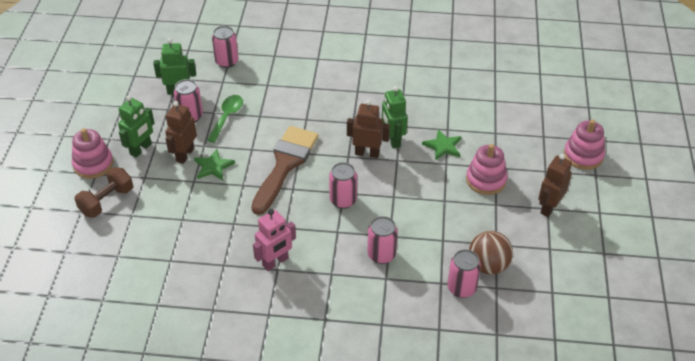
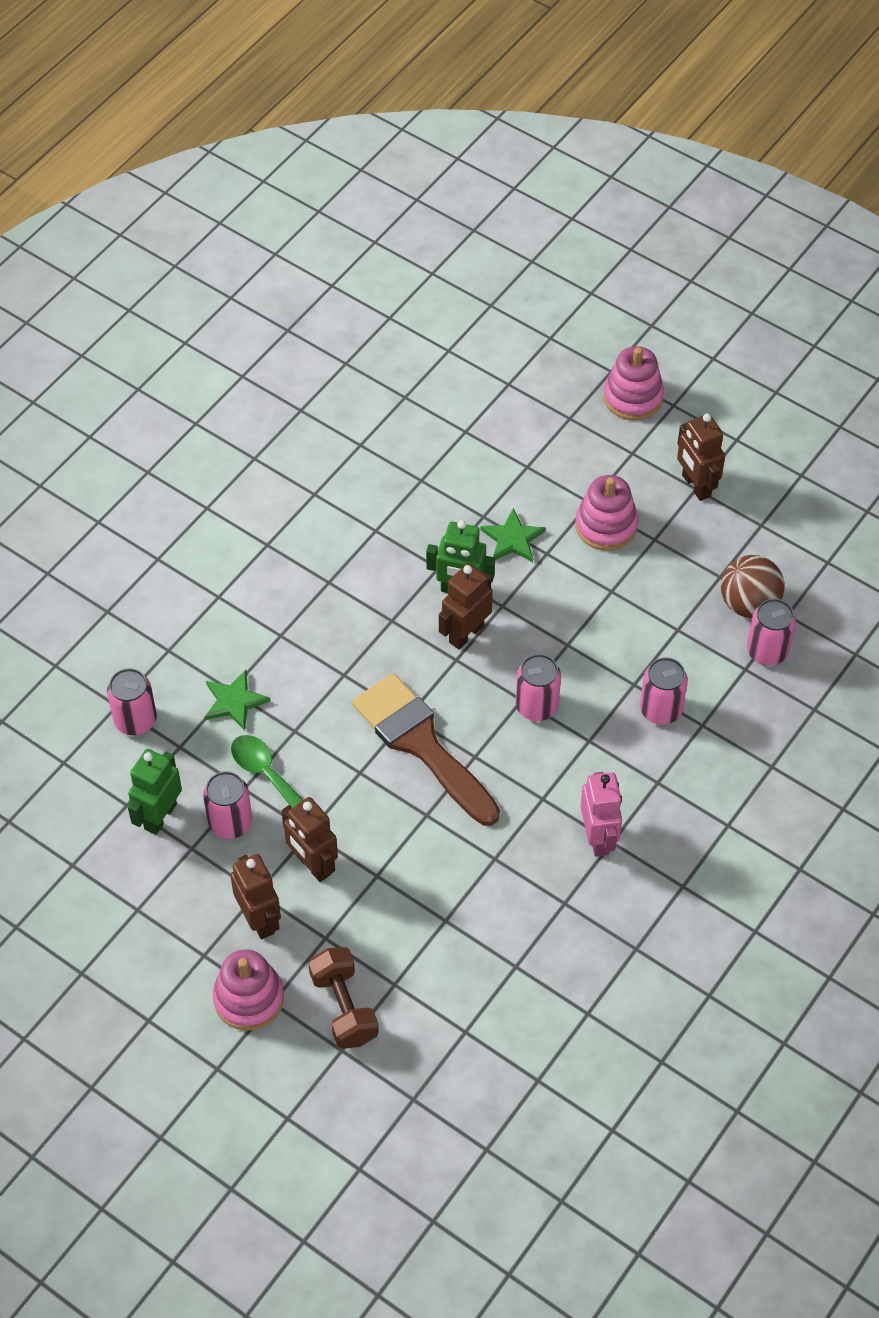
camera: 60 degrees left, 10 degrees up
green robot [118,95,154,158] -> brown robot [230,854,281,939]
green star [194,149,235,180] -> green star moved to [204,670,271,731]

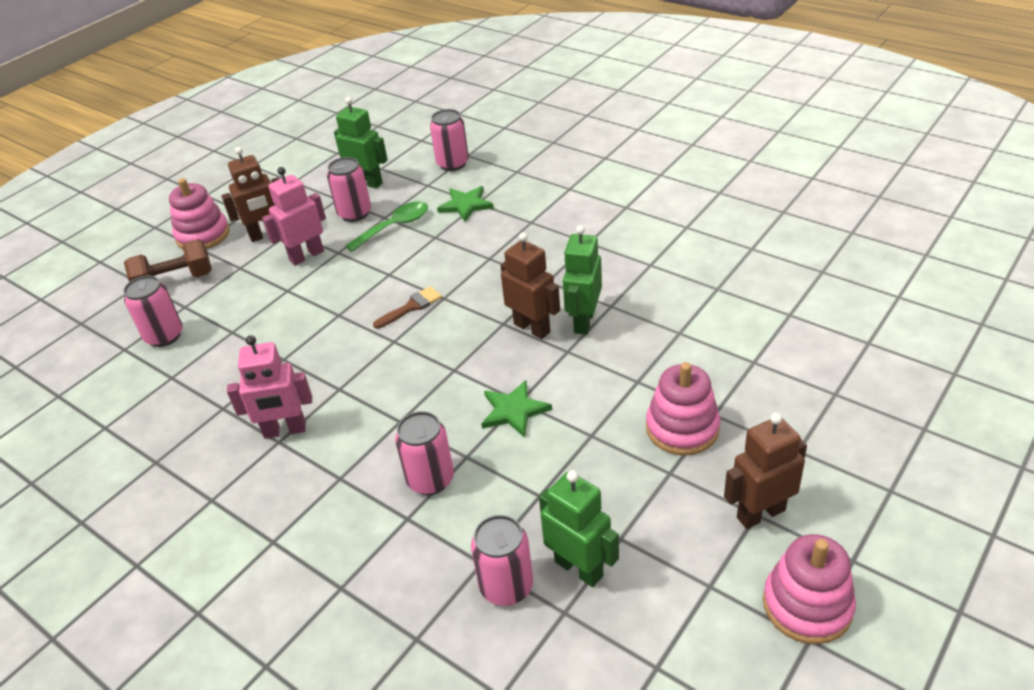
camera: 95 degrees right, 15 degrees down
brown robot [282,797,338,882] -> pink robot [262,167,326,266]
brown brush [352,673,500,826] -> brown brush [373,286,442,329], size x0.42
green star [480,508,546,562] -> green star moved to [481,380,552,438]
pink can [516,654,561,721] -> pink can moved to [123,275,183,347]
pink stacking toy [603,346,664,420] -> pink stacking toy moved to [763,534,856,644]
brown ball [721,555,785,618] -> green robot [539,470,619,587]

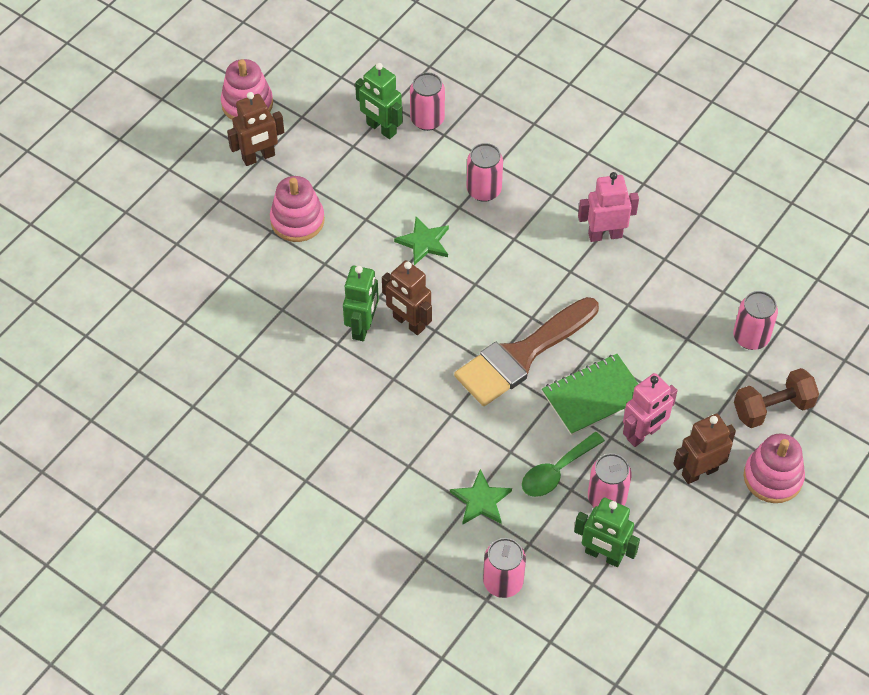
camera: 175 degrees right, 15 degrees up
brown brush [373,286,442,329] -> brown brush [454,297,599,406], size x2.39
none -> green notebook [542,354,638,436]

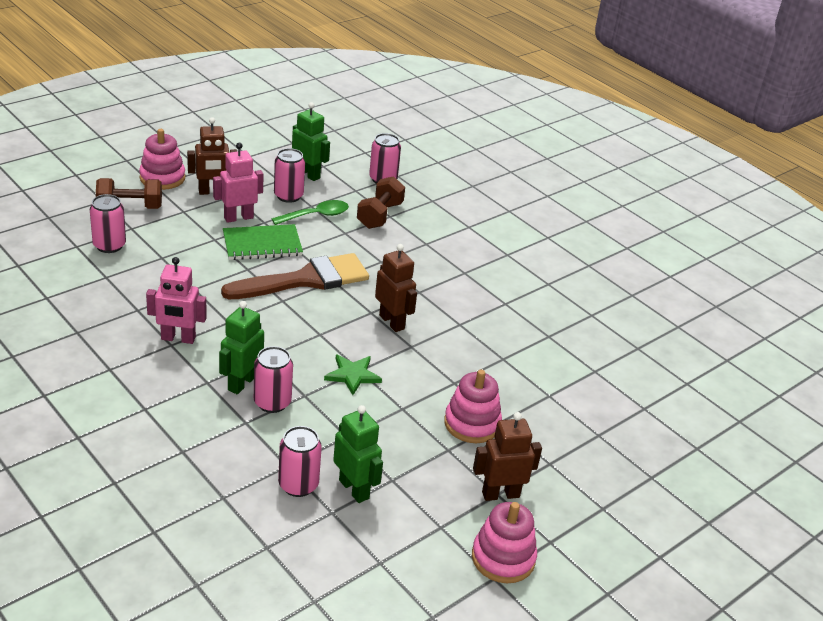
camera: 170 degrees left, 20 degrees down
green robot [343,266,379,341] -> green robot moved to [219,301,264,394]
green star [450,469,512,524] -> brown dumbbell [357,176,405,229]

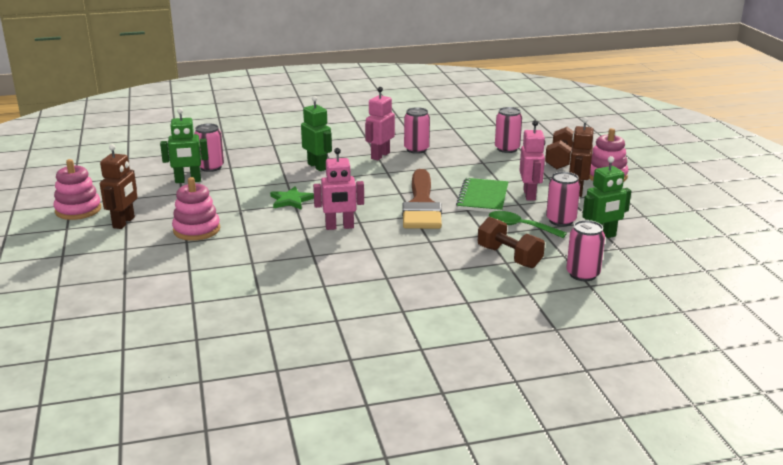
camera: 120 degrees right, 10 degrees down
pink can [254,346,293,413] -> pink can moved to [404,107,430,154]
green spoon [272,200,349,225] -> green spoon turned 120 degrees clockwise [489,211,567,238]
brown robot [375,244,417,332] -> pink robot [313,148,364,230]

